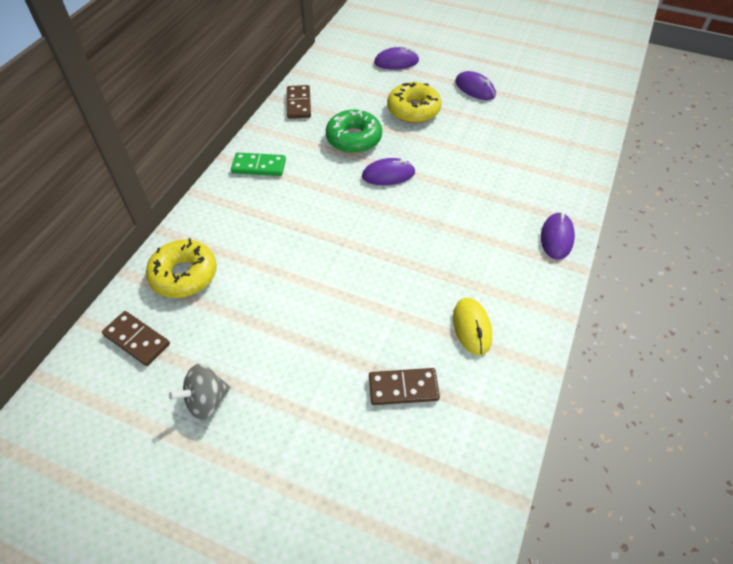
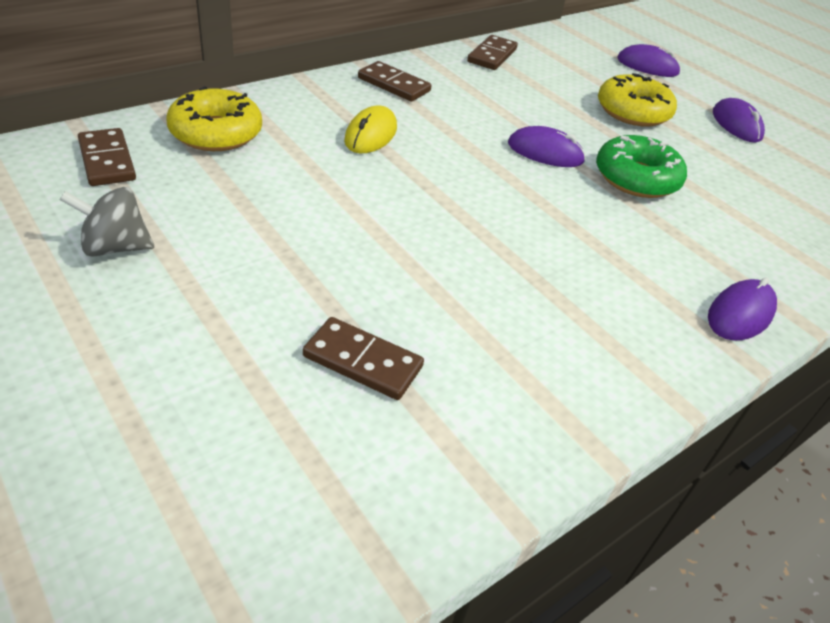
camera: 25 degrees right, 10 degrees down
green domino [231,152,286,176] -> brown domino [358,61,431,101]
green donut [326,110,382,153] -> green donut moved to [596,135,687,198]
yellow mouse [453,298,492,356] -> yellow mouse moved to [344,106,397,153]

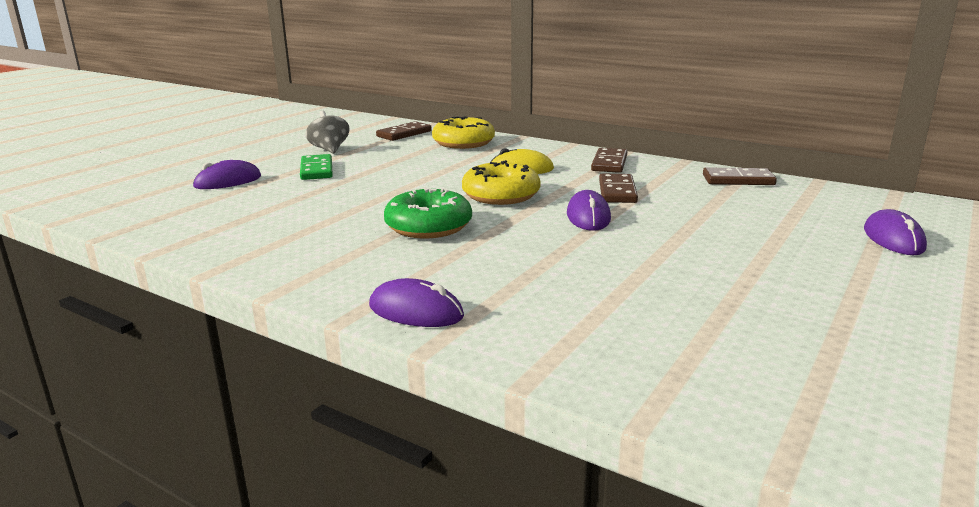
camera: 75 degrees right, 20 degrees down
brown domino [303,317,424,400] -> brown domino moved to [599,174,638,203]
green donut [596,135,687,198] -> green donut moved to [384,187,472,239]
yellow donut [598,73,677,127] -> yellow donut moved to [462,160,541,205]
purple mouse [713,98,765,143] -> purple mouse moved to [192,160,261,189]
none -> green domino [300,154,333,180]

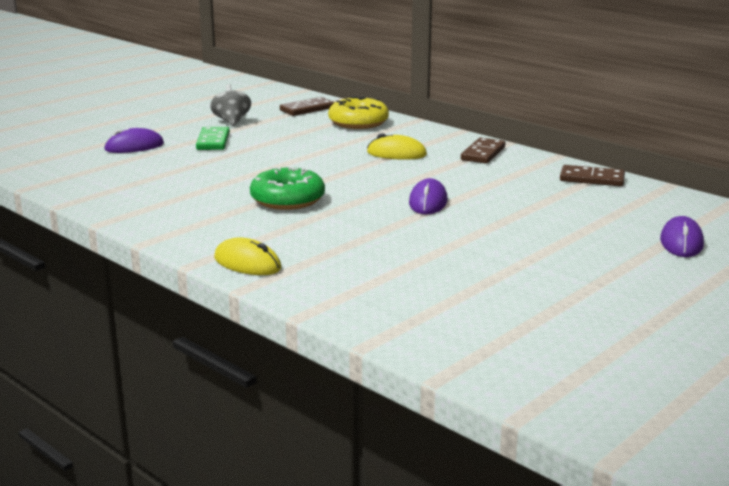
camera: 10 degrees right, 0 degrees up
purple mouse [369,278,464,327] -> yellow mouse [214,237,281,275]
yellow donut [462,160,541,205] -> none
brown domino [599,174,638,203] -> none

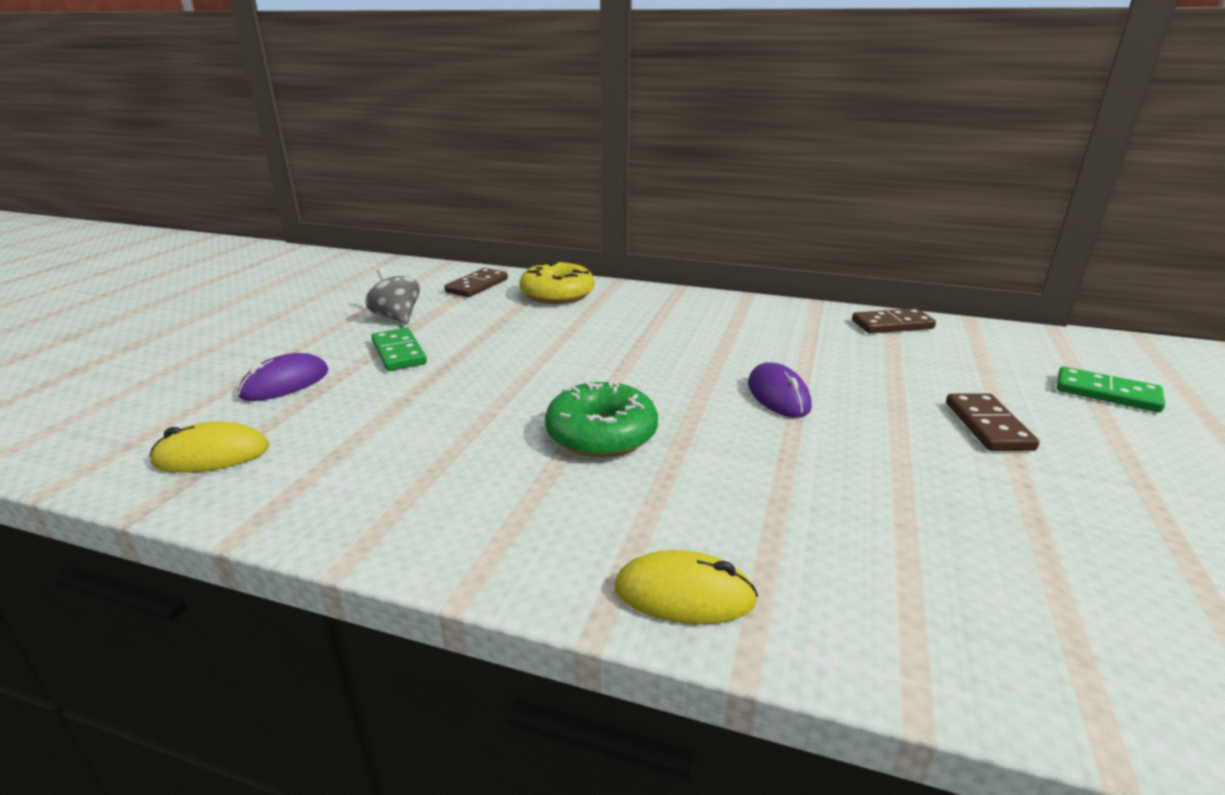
camera: 25 degrees left, 5 degrees up
yellow mouse [367,133,427,160] -> yellow mouse moved to [150,422,269,473]
brown domino [461,138,505,164] -> brown domino moved to [946,393,1039,451]
purple mouse [660,216,704,257] -> green domino [1057,366,1165,412]

